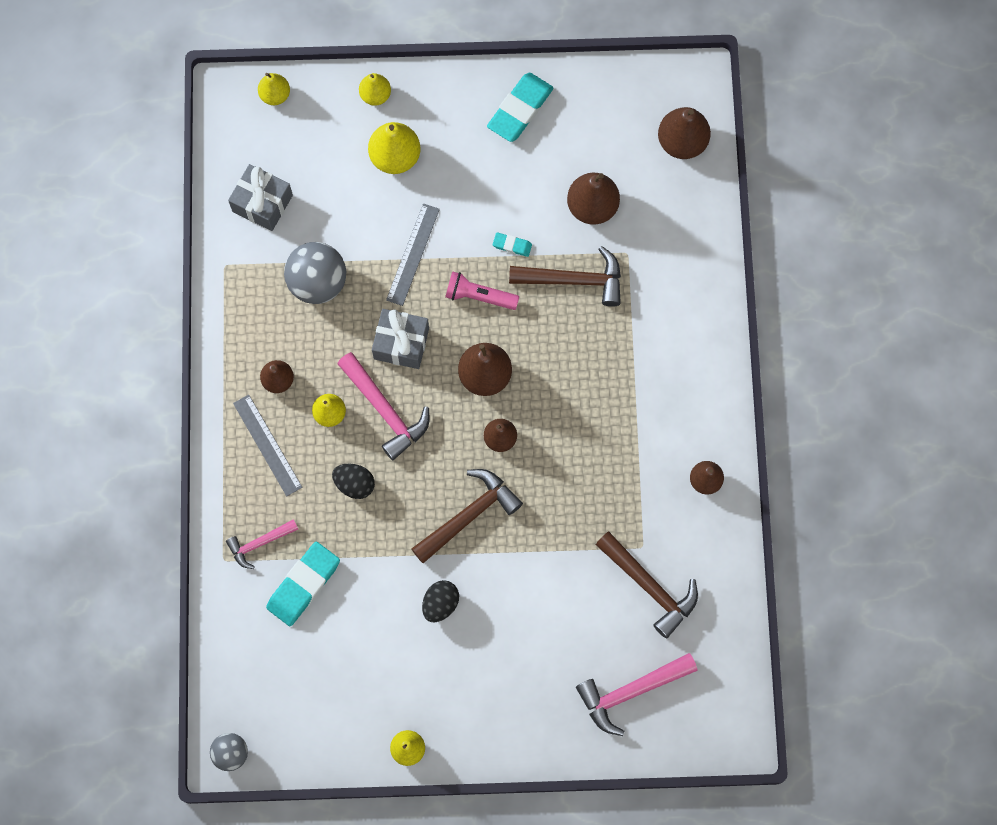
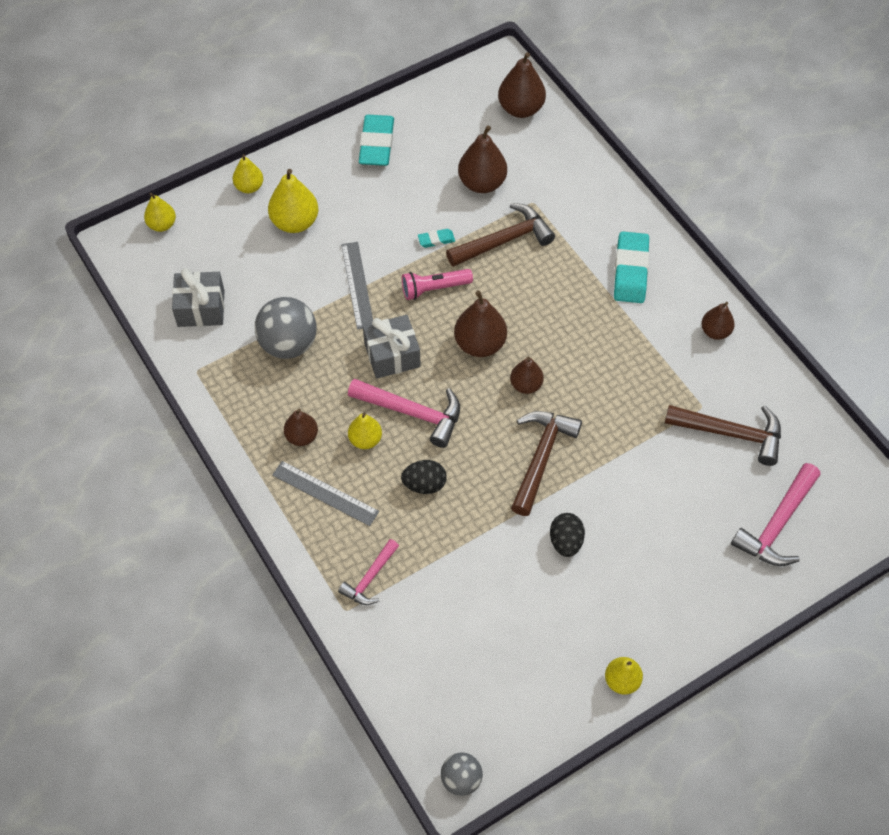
camera: 30 degrees left, 15 degrees down
turquoise eraser [266,542,340,626] -> turquoise eraser moved to [614,231,650,303]

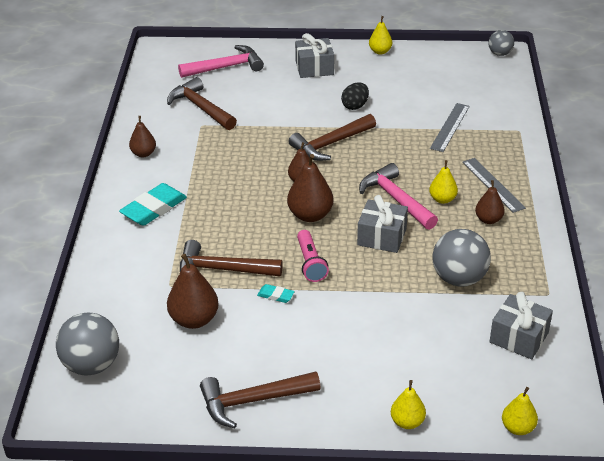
camera: 145 degrees left, 20 degrees down
yellow pear [268,169,318,233] -> none
pink hammer [338,539,399,605] -> none
grey ruler [341,242,373,329] -> grey ruler moved to [430,103,470,152]
turquoise eraser [359,115,394,166] -> brown hammer [200,371,321,429]
black egg [401,460,447,494] -> none
pink flashlight [402,269,473,300] -> pink flashlight turned 60 degrees clockwise [297,230,329,282]
brown pear [498,52,546,118] -> grey ball [56,313,119,375]
none -> grey gift [295,33,334,78]

